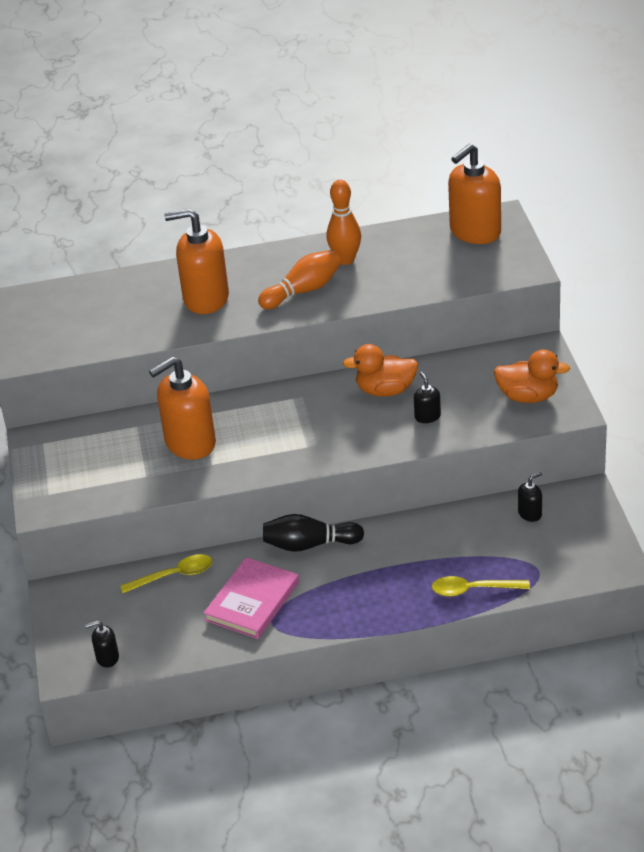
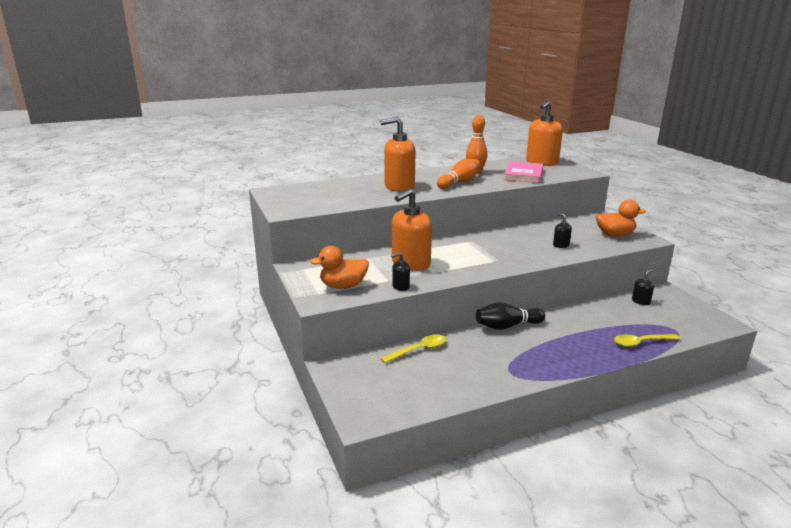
camera: 15 degrees left, 15 degrees down
black soap dispenser [85,621,119,668] -> black soap dispenser moved to [391,252,410,291]
pink book [204,557,299,639] -> pink book moved to [504,161,543,183]
orange duck [343,344,418,397] -> orange duck moved to [310,246,369,289]

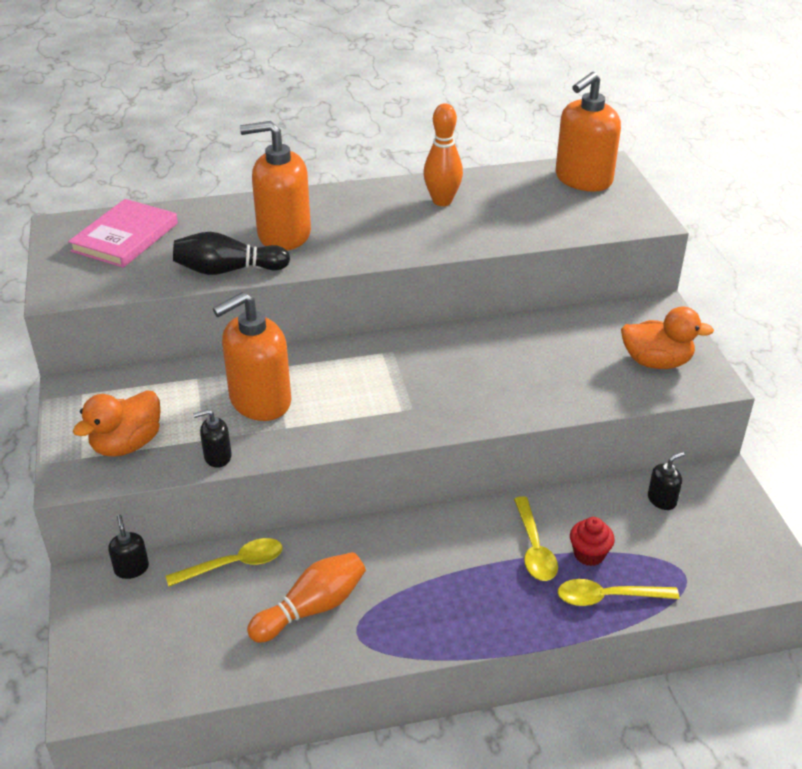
camera: 10 degrees right, 15 degrees up
orange duck [310,246,369,289] -> orange duck turned 45 degrees counterclockwise [73,390,161,457]
orange bowling pin [437,159,481,189] -> orange bowling pin moved to [247,552,366,643]
black bowling pin [476,302,545,330] -> black bowling pin moved to [173,232,290,275]
pink book [504,161,543,183] -> pink book moved to [68,199,178,268]
black soap dispenser [553,213,572,248] -> black soap dispenser moved to [108,515,149,579]
none -> yellow spoon [514,496,558,581]
none -> red cupcake [570,517,615,566]

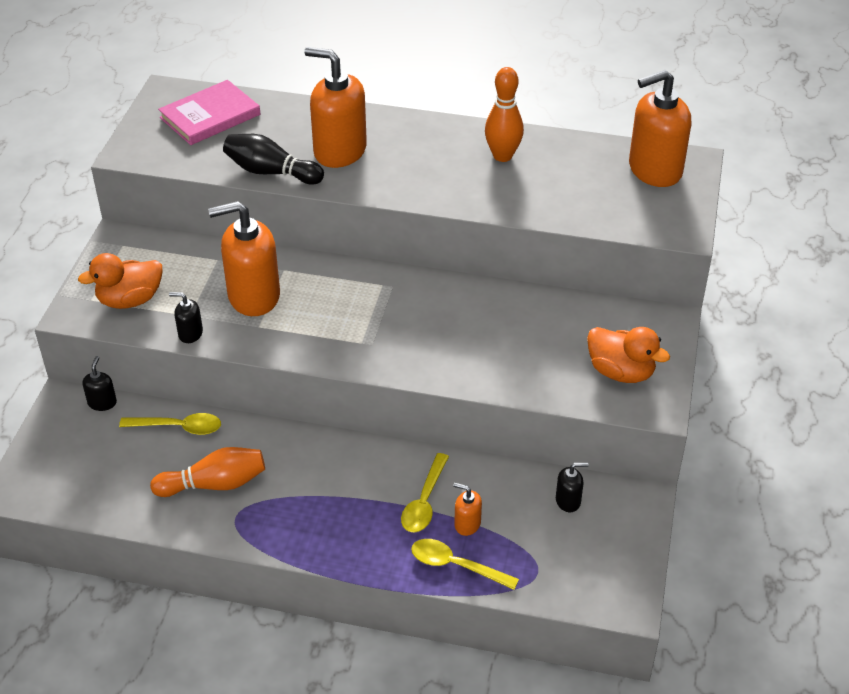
camera: 25 degrees right, 5 degrees up
red cupcake [570,517,615,566] -> orange soap dispenser [453,483,482,536]

